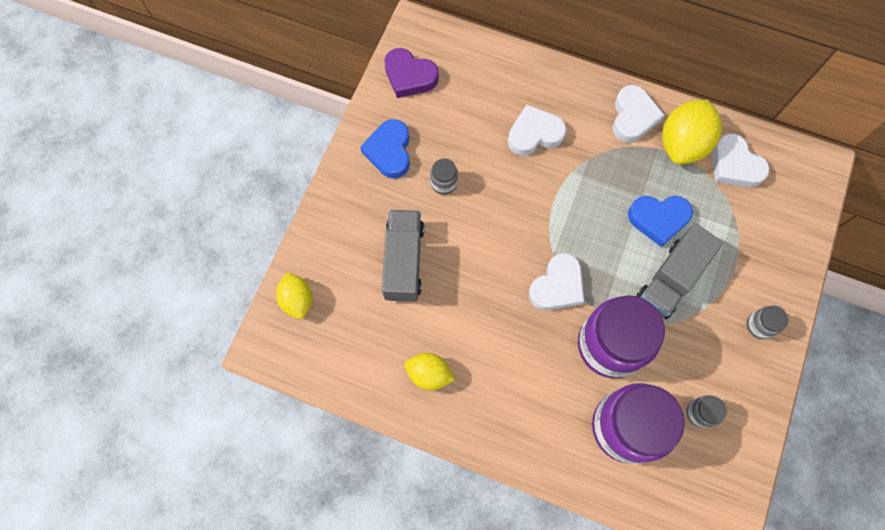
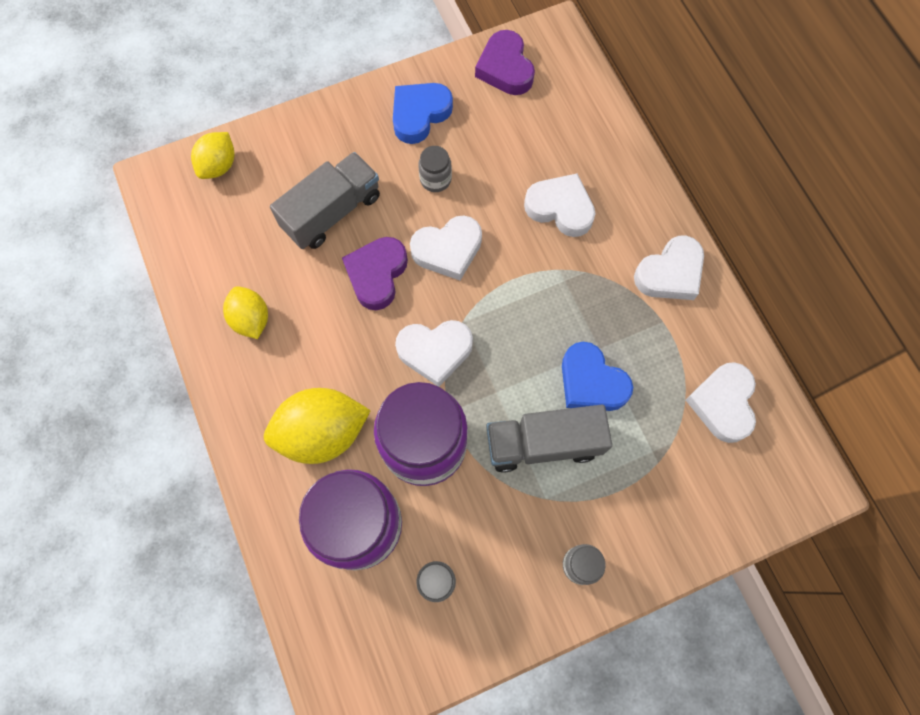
camera: 45 degrees right, 0 degrees up
yellow lemon [662,100,722,164] -> yellow lemon moved to [264,388,371,464]
none -> purple heart [342,237,408,310]
none -> white heart [410,216,482,280]

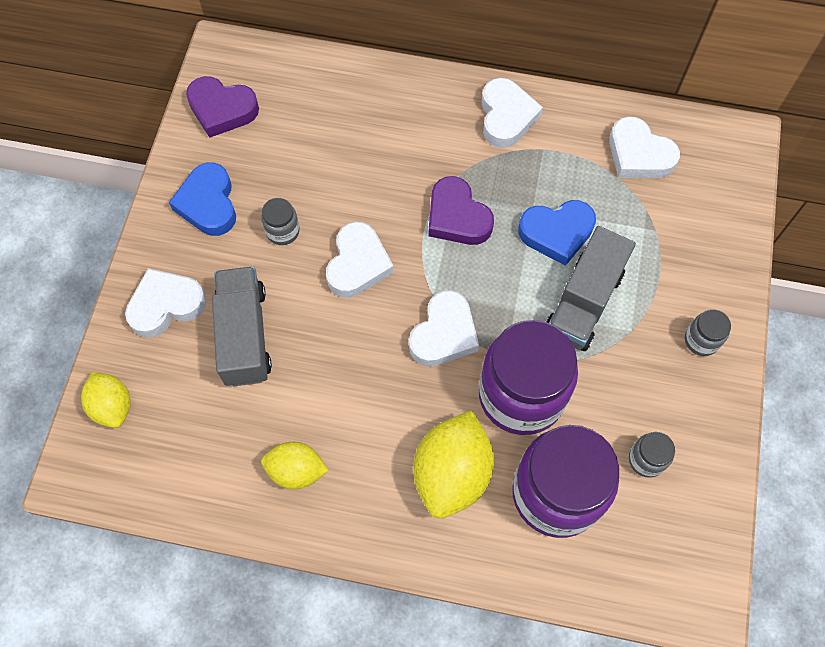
camera: 55 degrees left, 5 degrees down
purple heart [342,237,408,310] -> purple heart moved to [428,176,494,245]
white heart [524,173,595,237] -> white heart moved to [125,268,207,338]

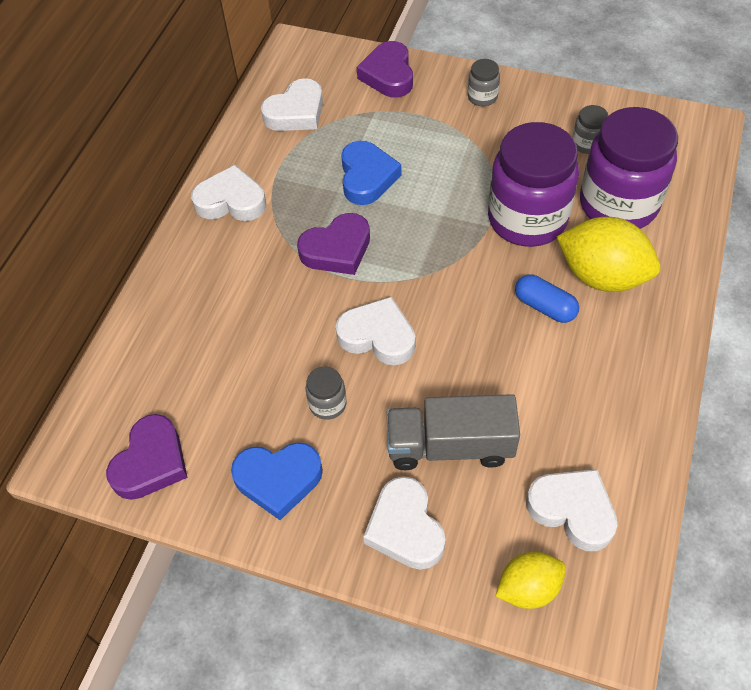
camera: 80 degrees left, 10 degrees down
yellow lemon [261,442,329,490] -> none
white heart [409,290,479,367] -> white heart moved to [526,469,618,551]
grey truck [546,226,636,351] -> none
none -> purple heart [357,41,413,98]
none -> blue capsule [515,275,579,323]

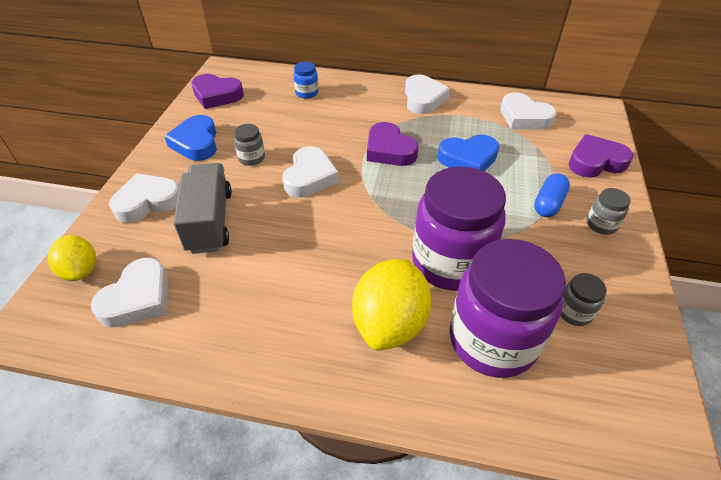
camera: 80 degrees right, 10 degrees down
blue capsule [515,275,579,323] -> blue capsule moved to [534,173,570,217]
none -> blue jar [293,62,319,98]

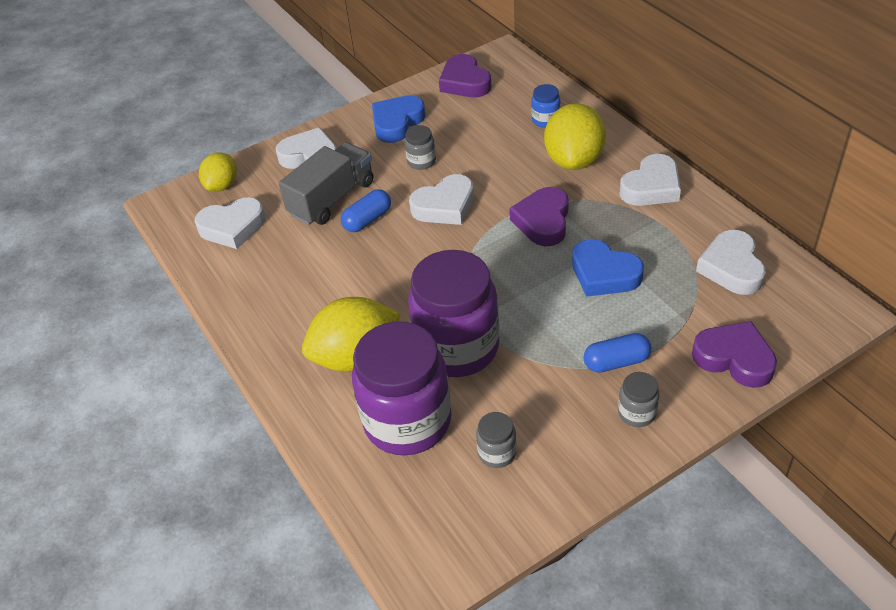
camera: 50 degrees right, 0 degrees up
none -> blue capsule [341,189,391,232]
none -> yellow lemon [544,103,606,170]

